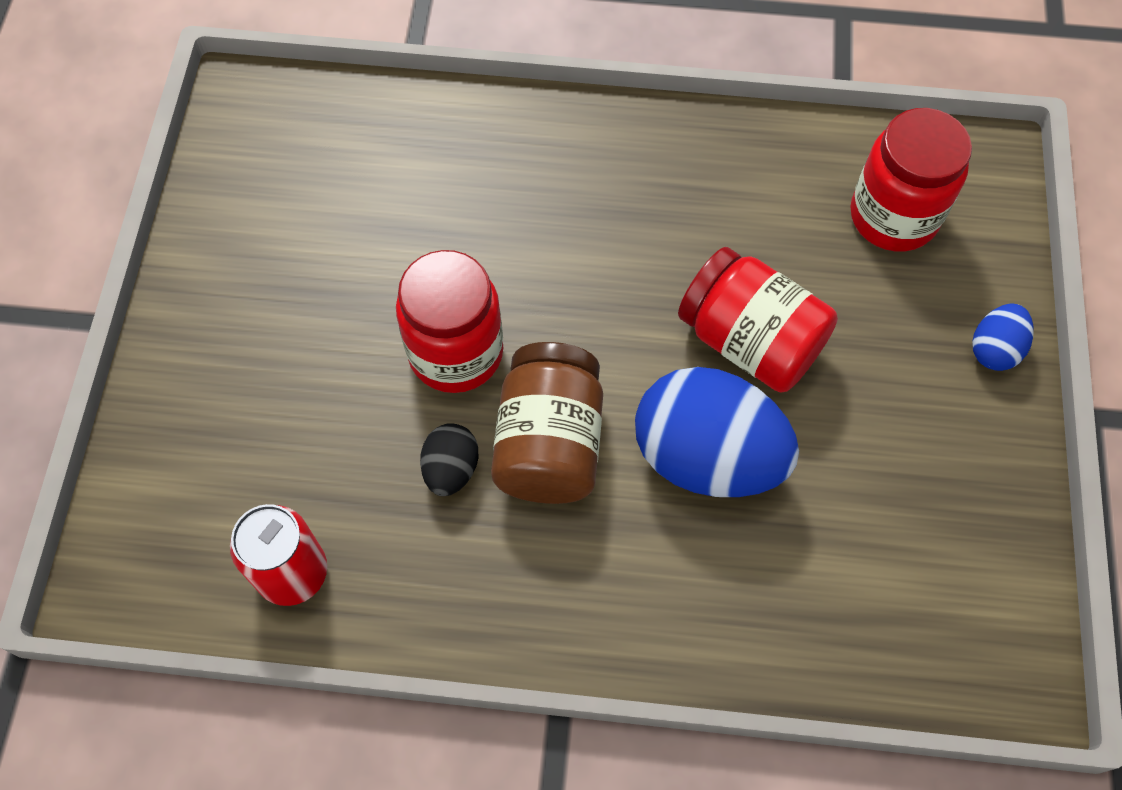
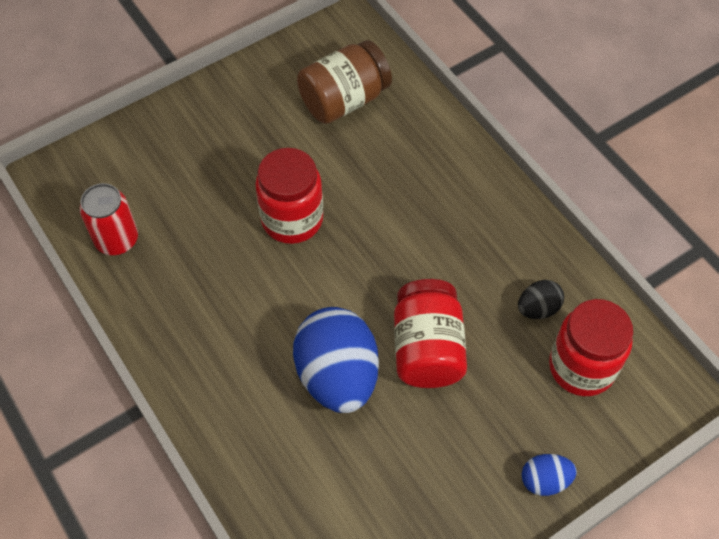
camera: 50 degrees right, 5 degrees down
black egg [420,423,478,496] -> black egg moved to [518,280,564,319]
brown jar [491,342,603,504] -> brown jar moved to [297,40,392,124]

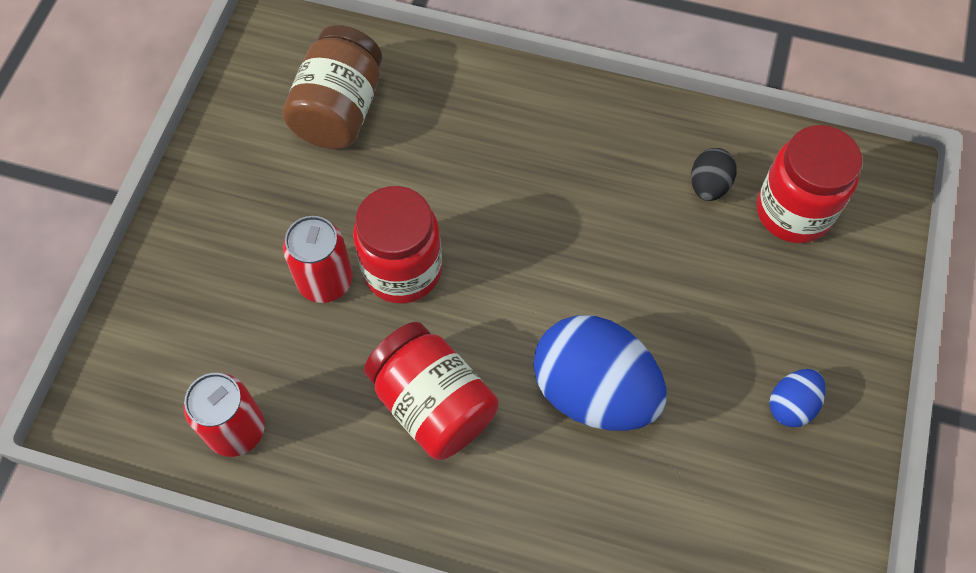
camera: 40 degrees left, 5 degrees up
red jar [394,279,467,388] -> red jar moved to [364,322,499,460]
blue egg [522,454,577,496] -> blue egg moved to [769,369,826,427]
none -> red can [283,216,353,303]

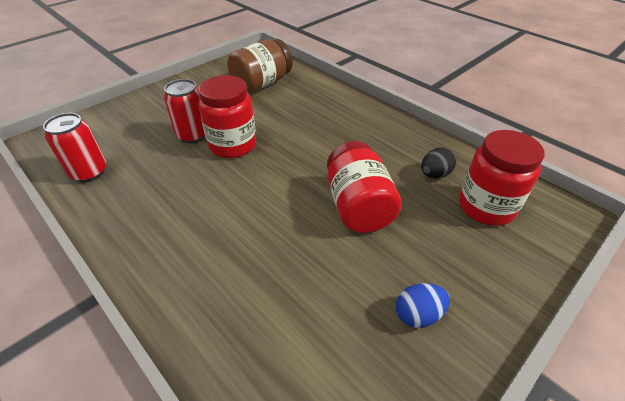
camera: 30 degrees right, 20 degrees down
red jar [364,322,499,460] -> red jar moved to [327,141,402,233]
blue egg [533,315,667,431] -> none

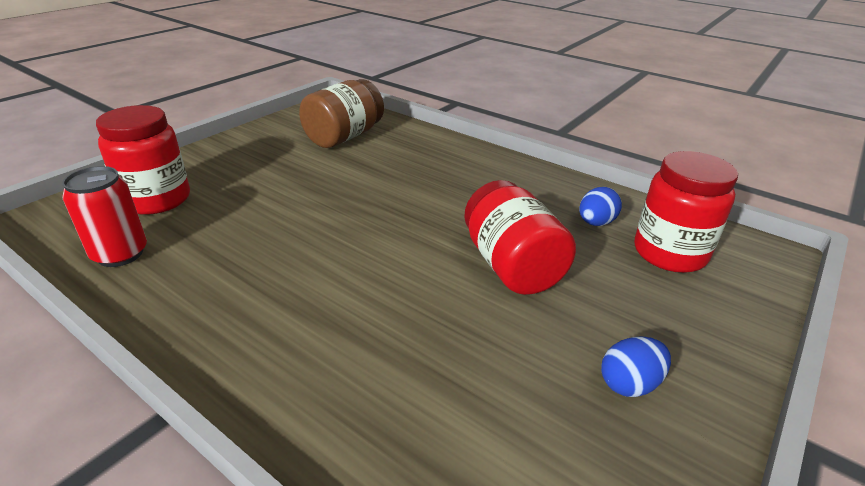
camera: 10 degrees left, 10 degrees down
red can [164,79,205,143] -> none
red jar [198,75,256,158] -> red jar moved to [96,105,190,215]
black egg [421,147,456,178] -> blue egg [579,187,622,226]

